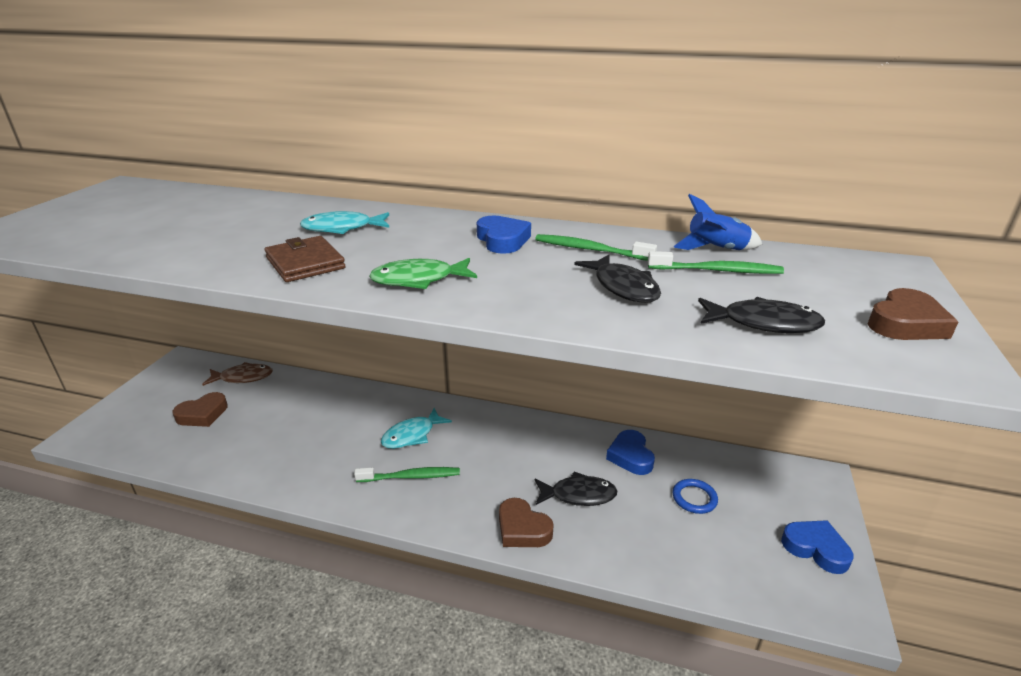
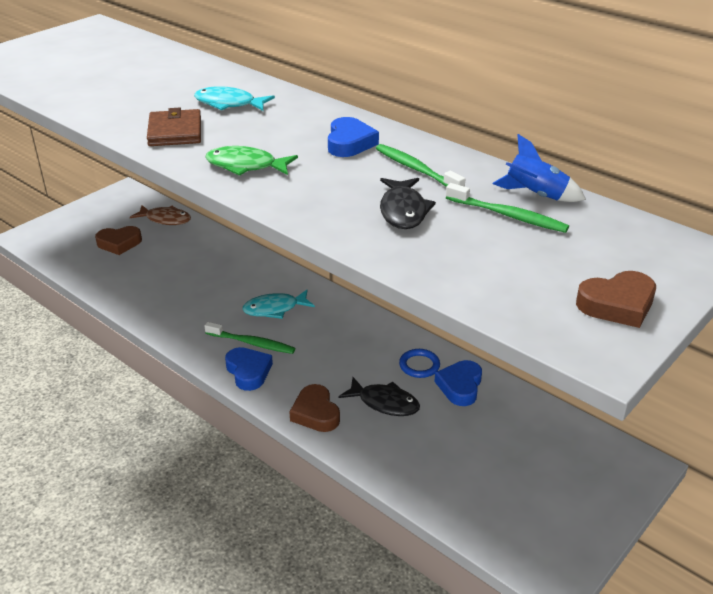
camera: 25 degrees right, 5 degrees up
blue ring [672,479,718,514] -> blue ring moved to [399,349,440,378]
black fish [698,297,825,333] -> none
blue heart [781,520,853,574] -> blue heart moved to [225,347,273,391]

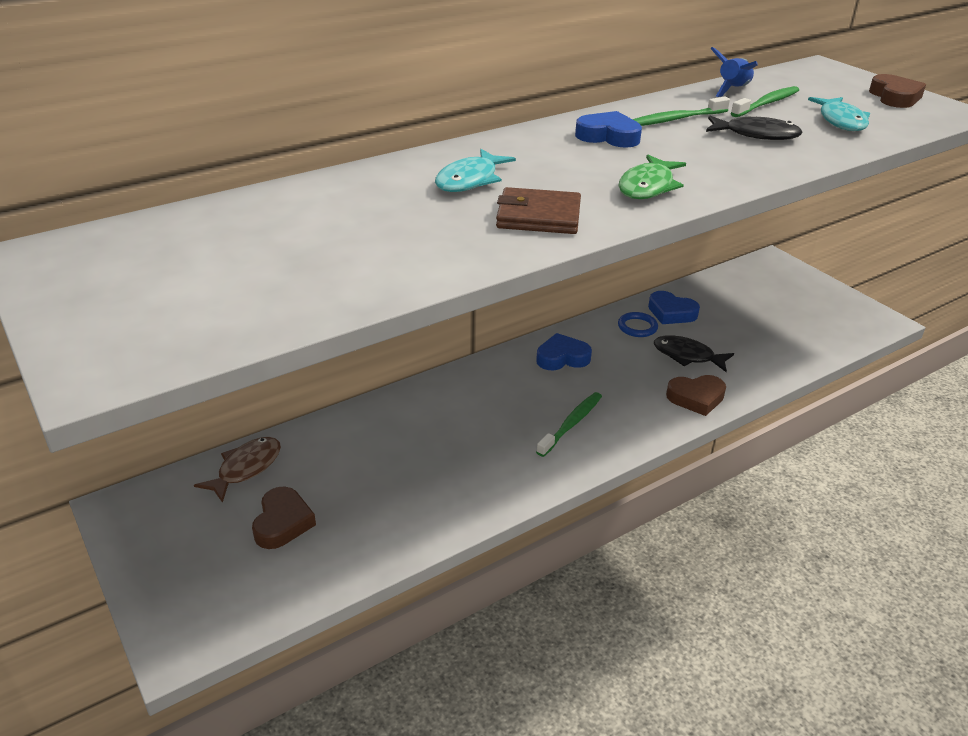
camera: 75 degrees left, 0 degrees up
blue heart [225,347,273,391] -> blue heart moved to [536,333,592,370]
turquoise fish [242,290,315,319] -> turquoise fish moved to [808,97,870,131]
black fish [338,377,420,416] -> black fish turned 105 degrees counterclockwise [654,335,734,372]

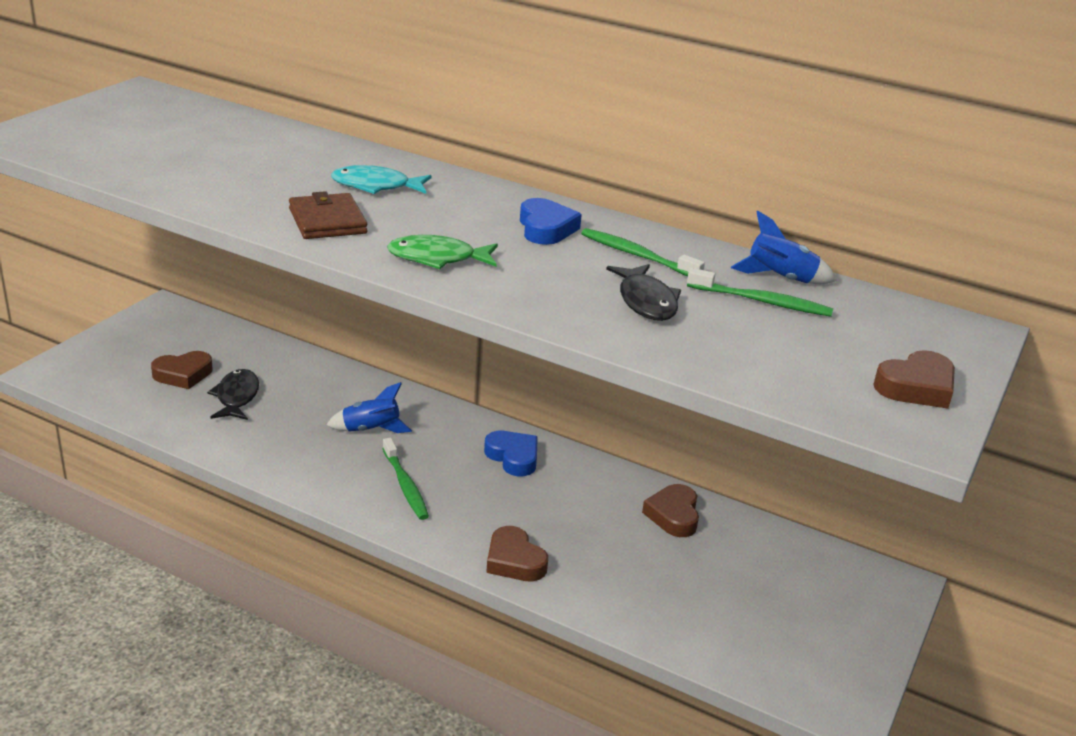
camera: 60 degrees right, 5 degrees down
brown fish [194,437,281,503] -> none
green toothbrush [536,392,602,457] -> green toothbrush turned 60 degrees clockwise [382,438,429,520]
blue ring [618,312,658,337] -> none
blue heart [648,291,700,324] -> brown heart [642,484,699,537]
black fish [654,335,734,372] -> black fish moved to [207,369,259,420]
turquoise fish [808,97,870,131] -> none
none -> blue rocket [326,382,412,433]

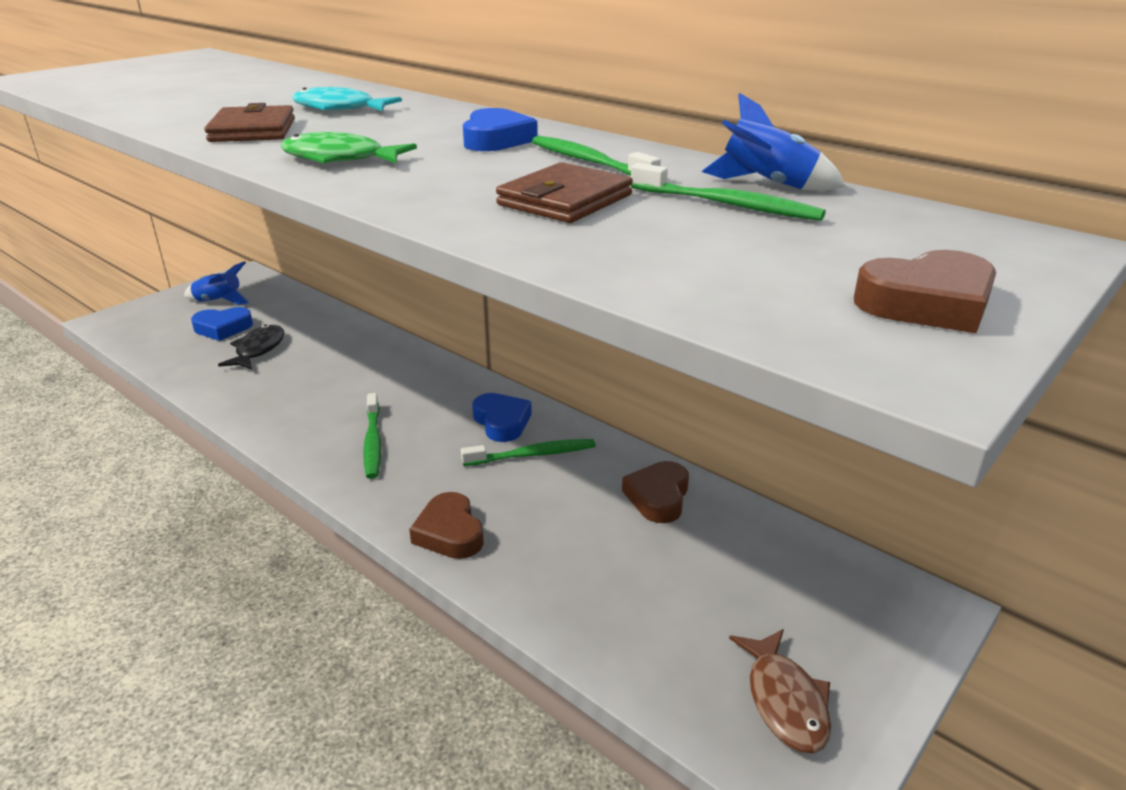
camera: 15 degrees right, 0 degrees up
brown heart [151,351,213,389] -> blue heart [191,307,253,341]
blue rocket [326,382,412,433] -> blue rocket moved to [184,261,249,305]
black fish [606,264,681,321] -> brown wallet [496,162,633,223]
none -> green toothbrush [461,439,596,466]
none -> brown fish [729,629,831,753]

